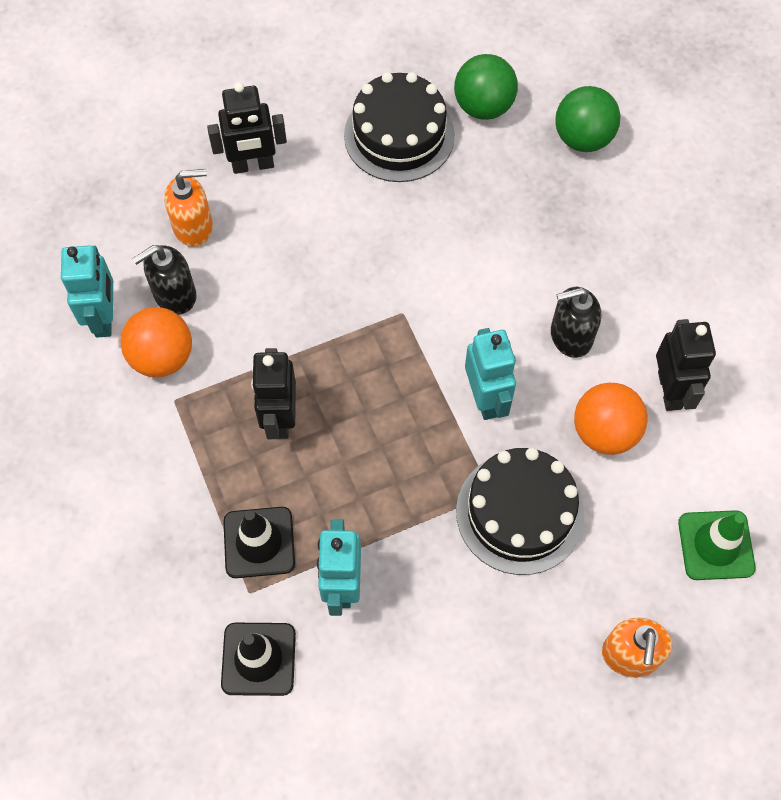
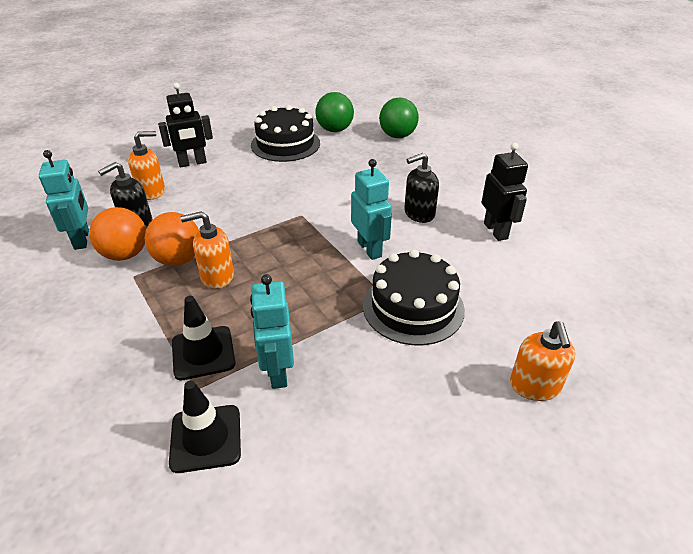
camera: 10 degrees left, 25 degrees down
black robot [251,348,296,439] -> orange soap dispenser [181,211,234,289]
orange ball [574,383,648,455] -> orange ball moved to [144,212,199,266]
green traffic cone [678,510,756,580] -> none

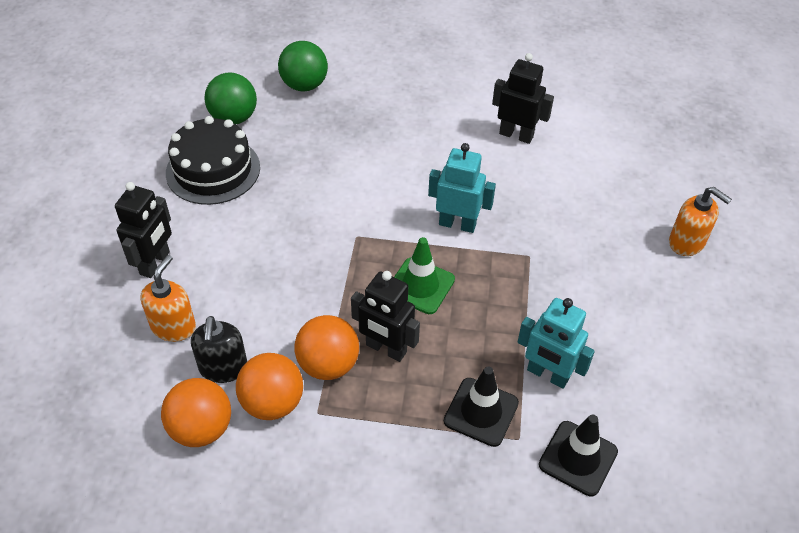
camera: 50 degrees left, 10 degrees up
turquoise robot [39,150,89,250] -> orange ball [161,378,231,447]
orange soap dispenser [181,211,234,289] -> black robot [351,271,420,362]
black cake [363,249,465,345] -> none
black soap dispenser [404,153,439,223] -> none
none -> green traffic cone [394,237,455,314]

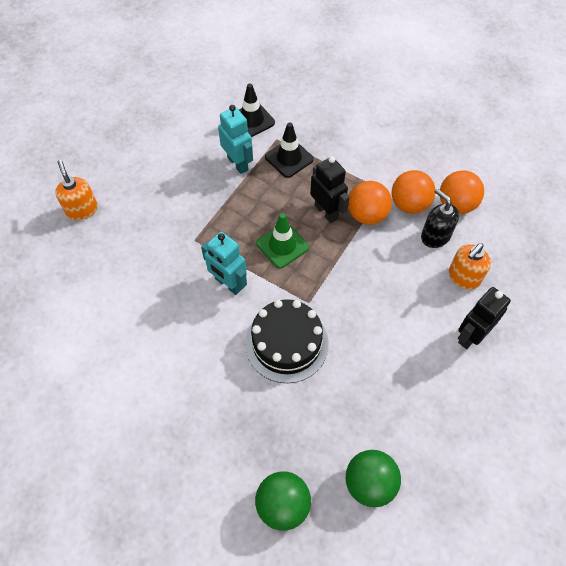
camera: 155 degrees left, 10 degrees up
black cake [166,116,260,205] -> black cake moved to [245,299,329,383]
black soap dispenser [191,316,247,383] -> black soap dispenser turned 60 degrees counterclockwise [421,189,459,248]
black robot [492,53,554,144] -> none

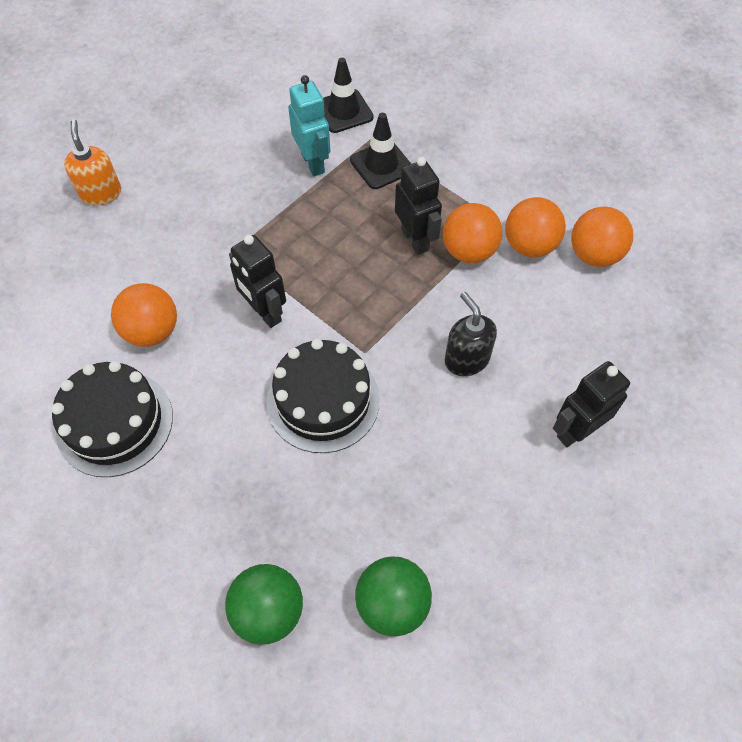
camera: 10 degrees right, 0 degrees up
turquoise robot [201,232,247,295] -> black robot [229,235,286,328]
green traffic cone [256,213,309,269] -> none
black soap dispenser [421,189,459,248] -> black soap dispenser moved to [445,292,497,376]
orange soap dispenser [449,243,491,290] -> none
none -> black cake [51,361,173,477]
none -> orange ball [111,283,177,347]

